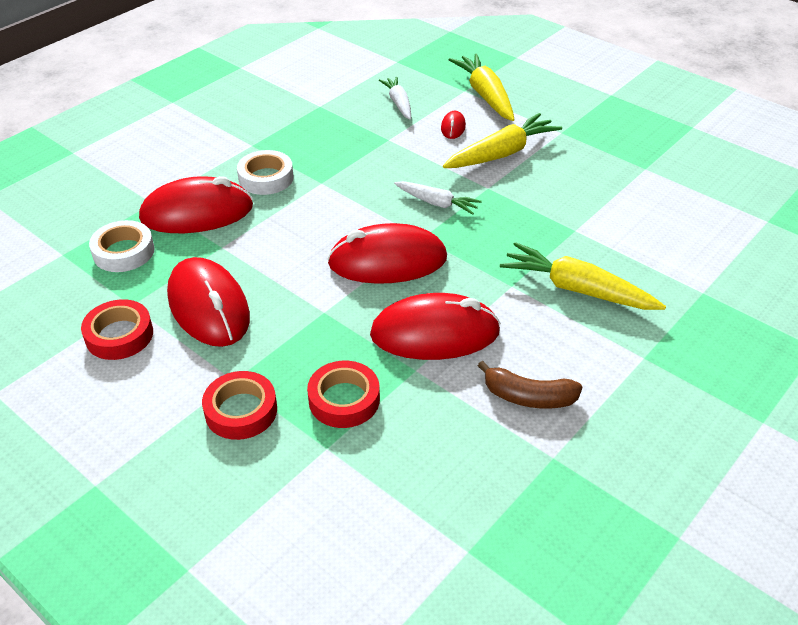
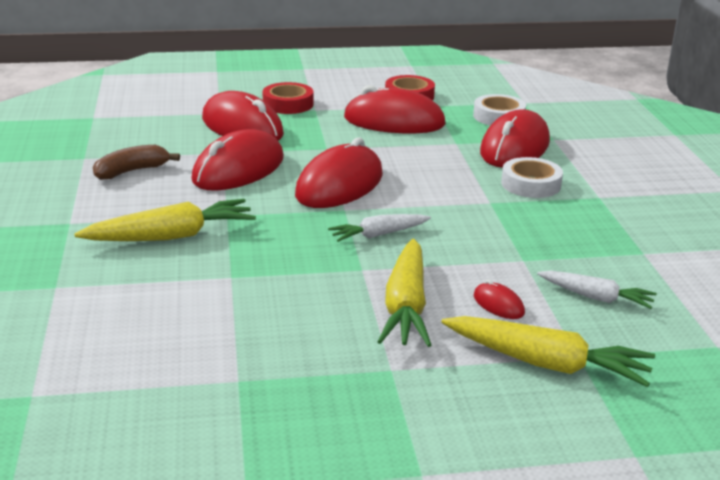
camera: 130 degrees right, 15 degrees down
red tape [307,361,380,428] -> red mouse [202,91,284,141]

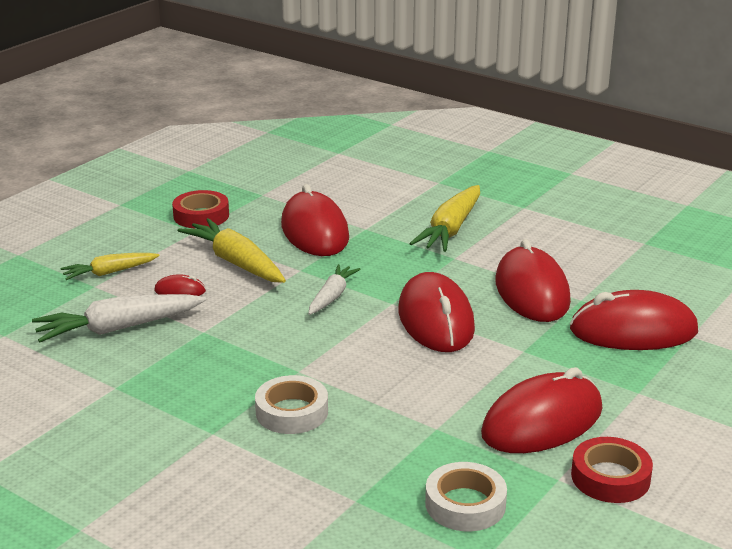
camera: 135 degrees right, 0 degrees up
brown banana [93,145,180,180] -> none
red tape [263,82,313,114] -> red tape moved to [172,190,229,229]
yellow carrot [441,316,655,387] -> yellow carrot [60,253,160,280], size x0.62
red mouse [480,109,550,168] -> red mouse moved to [281,184,349,256]
white carrot [537,270,657,309] -> white carrot [32,294,206,342], size x1.62

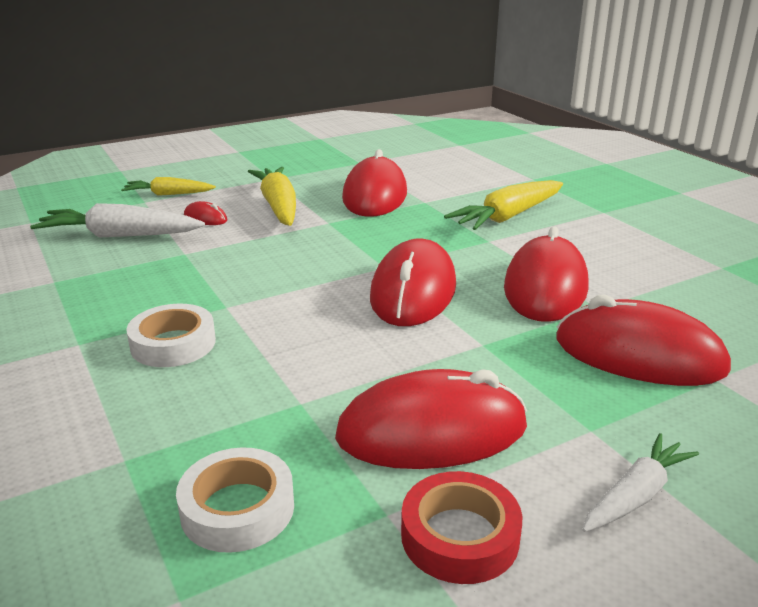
camera: 25 degrees right, 0 degrees up
red tape [172,190,229,229] -> none
white carrot [308,264,361,315] -> white carrot moved to [582,433,699,532]

